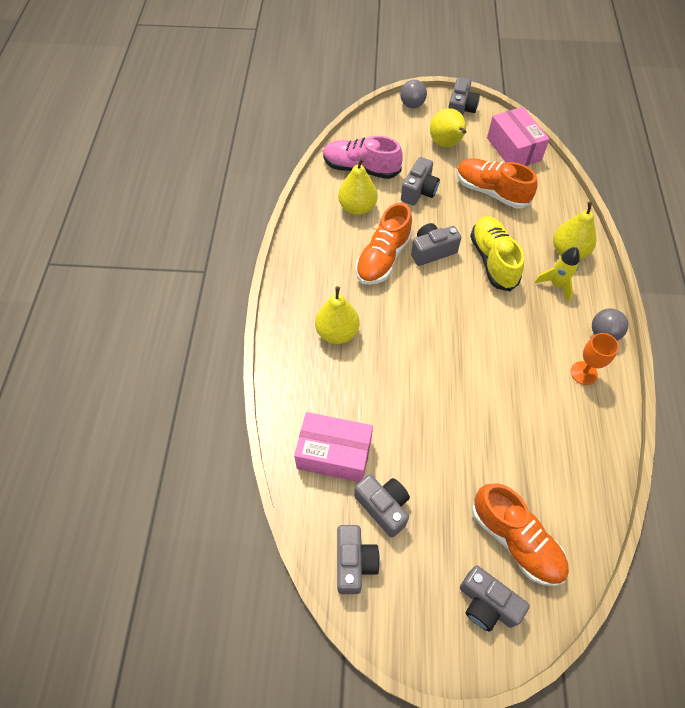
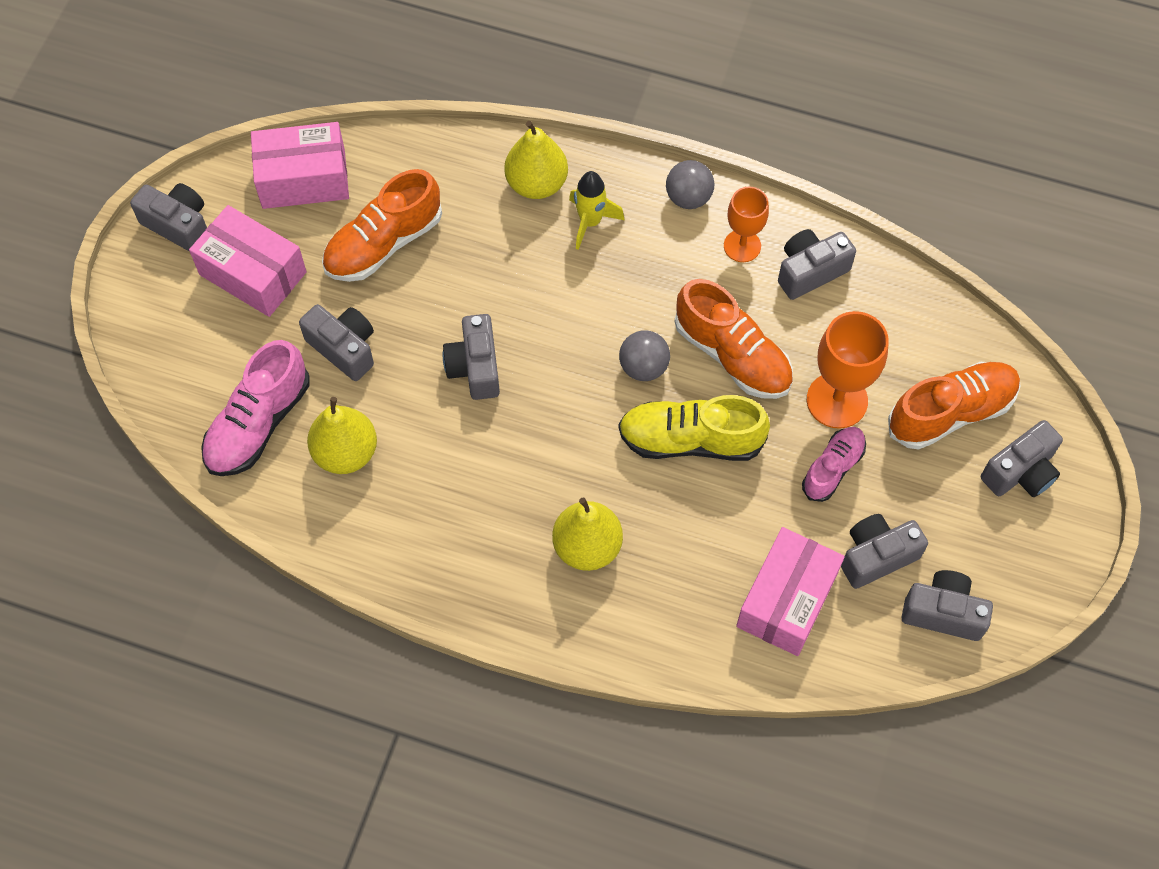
camera: 75 degrees left, 5 degrees up
orange shoe [356,203,413,285] -> orange shoe moved to [674,279,793,399]
grey ball [400,80,427,108] -> grey ball moved to [619,330,670,381]
yellow pear [430,108,466,147] -> pink box [189,205,307,317]
yellow shoe [470,216,524,291] -> yellow shoe moved to [618,395,770,461]
none -> grey camera [778,229,856,300]
none -> pink shoe [802,427,866,502]
none -> orange goblet [807,311,889,429]

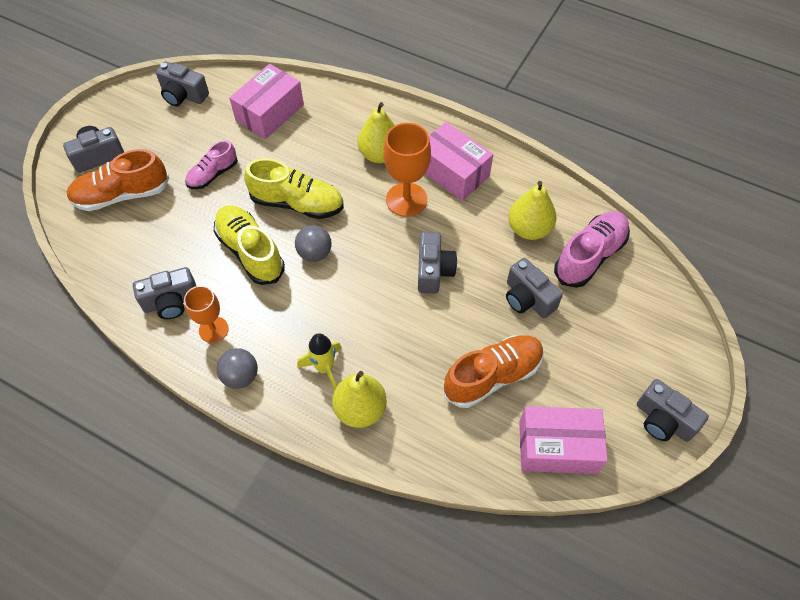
camera: 170 degrees left, 5 degrees down
pink box [189,205,307,317] -> pink box moved to [425,122,493,201]
orange shoe [674,279,793,399] -> yellow shoe [214,205,285,285]
orange goblet [807,311,889,429] -> orange goblet moved to [384,123,431,217]
grey camera [841,514,928,589] -> none

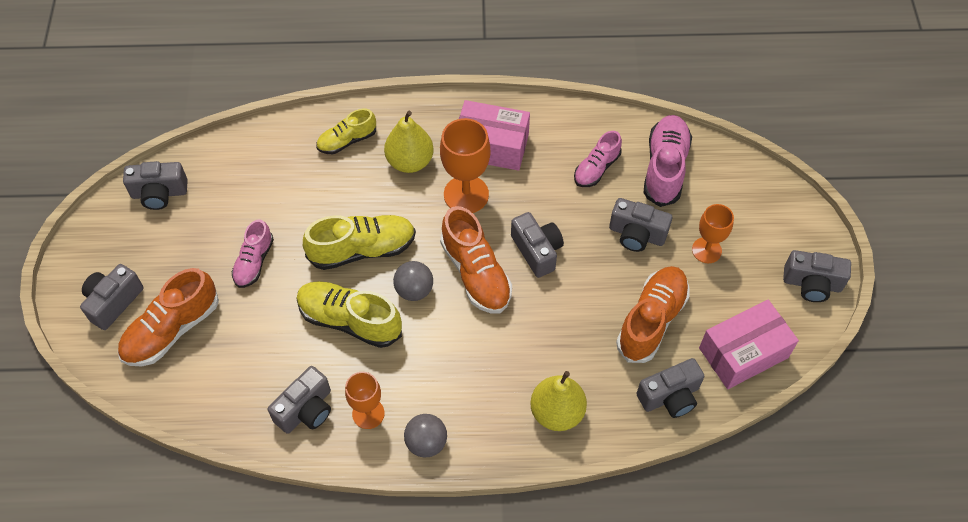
camera: 30 degrees left, 0 degrees up
pink box [229,64,304,139] -> none
yellow rocket [297,333,342,390] -> none
yellow pear [508,181,557,240] -> pink shoe [574,131,622,187]
none -> yellow shoe [316,108,376,154]
none -> orange shoe [440,206,512,314]
none -> grey camera [636,358,704,418]
none -> orange goblet [692,204,734,263]

